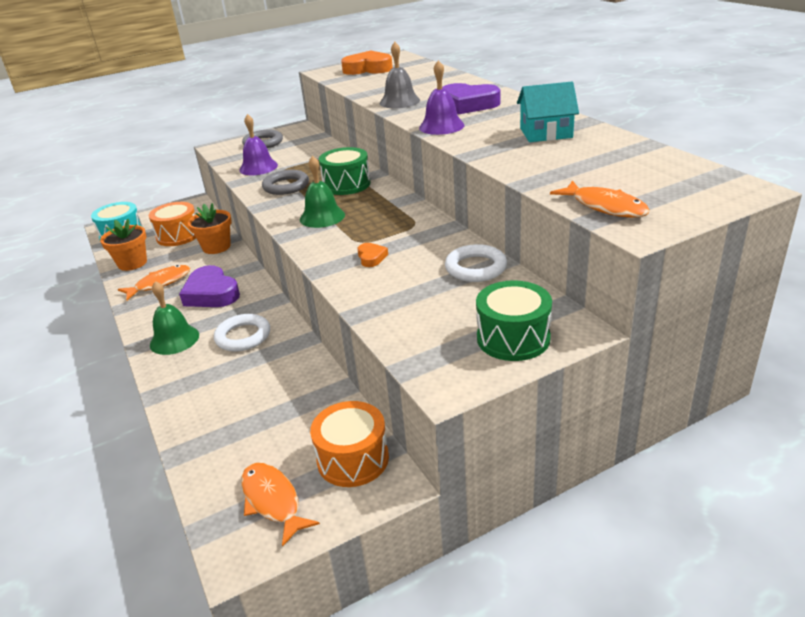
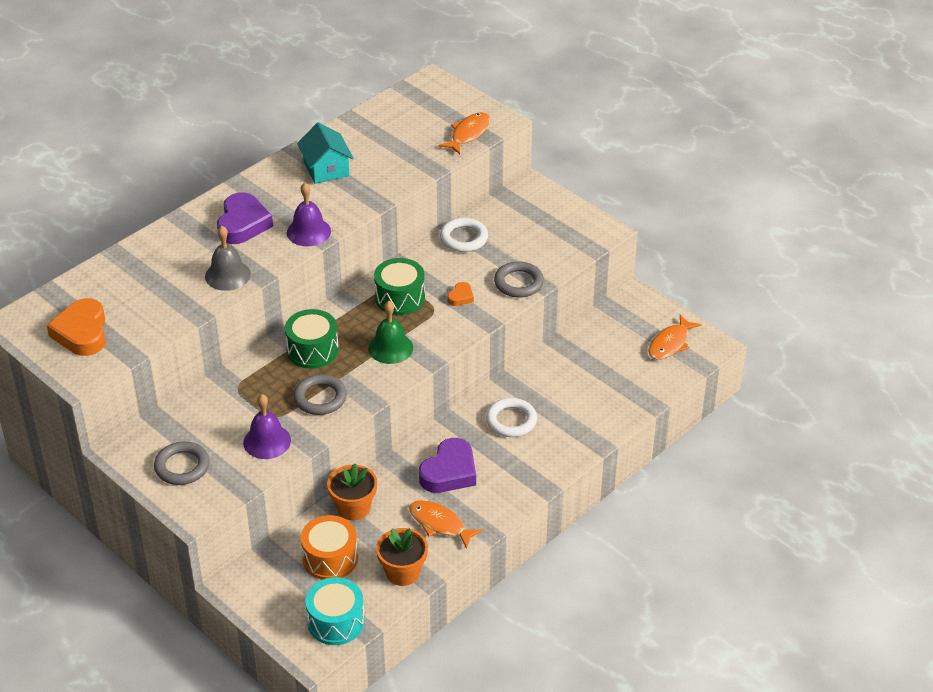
camera: 110 degrees left, 10 degrees up
green bell [150,281,199,355] -> none
orange drum [310,401,389,487] -> none
orange heart [358,243,388,267] -> orange heart turned 150 degrees clockwise [447,282,474,306]
green drum [476,280,552,361] -> green drum moved to [374,258,425,315]
none -> grey ring [494,261,544,298]

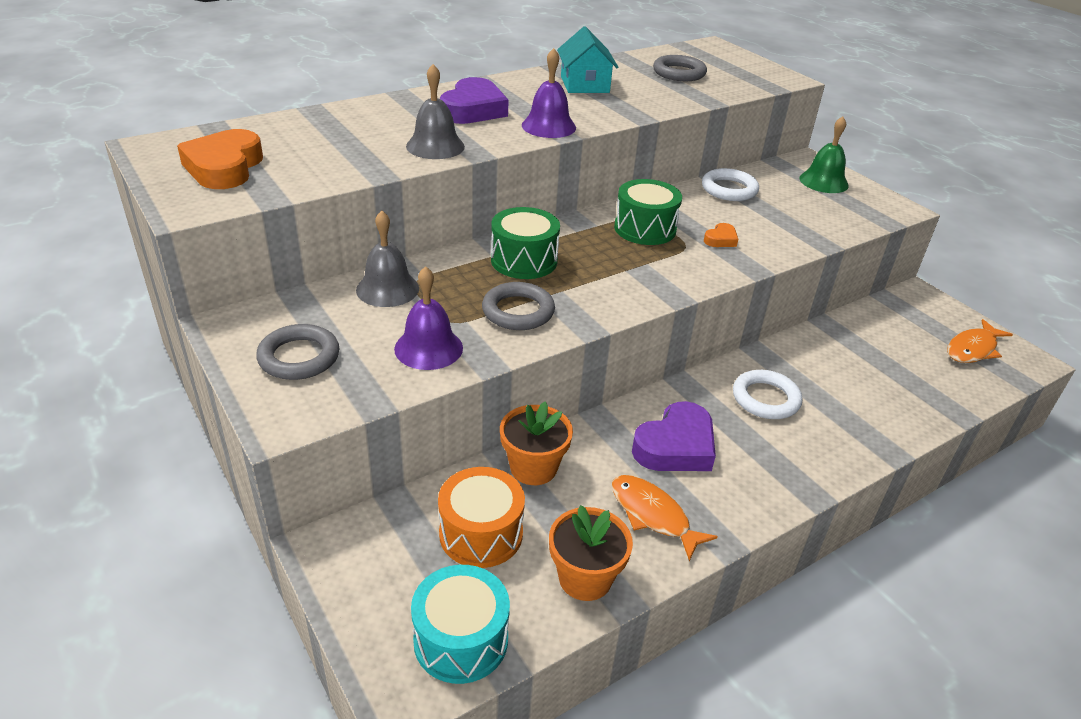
camera: 10 degrees right, 5 degrees down
green bell [368,301,413,364] -> green bell moved to [799,116,849,193]
orange fish [439,112,491,154] -> none
grey ring [494,261,544,298] -> grey ring moved to [653,55,707,81]
none -> grey bell [356,211,419,307]

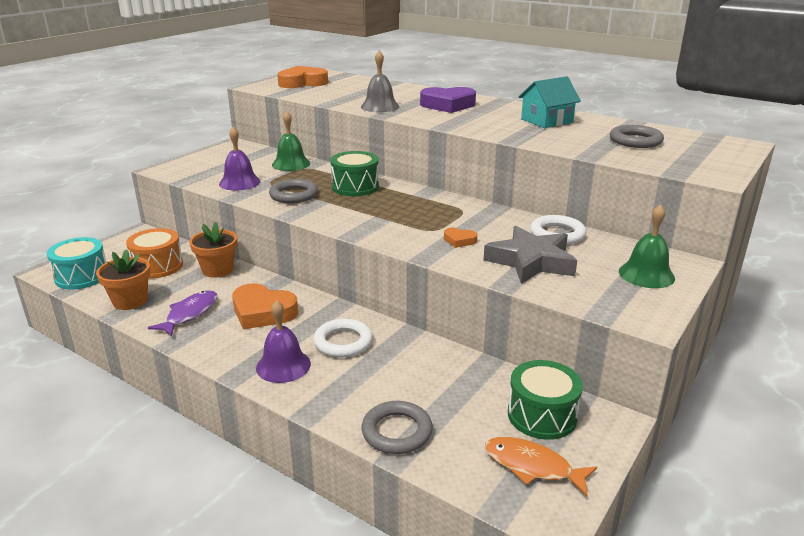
camera: 70 degrees right, 10 degrees down
grey ring [256,324,339,380] -> grey ring moved to [362,401,433,454]
grey bell [356,211,419,307] -> green bell [272,111,310,171]
purple bell [522,48,576,138] -> purple bell moved to [256,300,311,383]
orange fish [612,475,718,561] -> purple fish [148,290,218,337]
green drum [614,179,682,245] -> green drum moved to [508,360,583,440]
purple heart [632,401,716,471] -> orange heart [232,283,298,329]
none -> grey star [483,226,577,284]

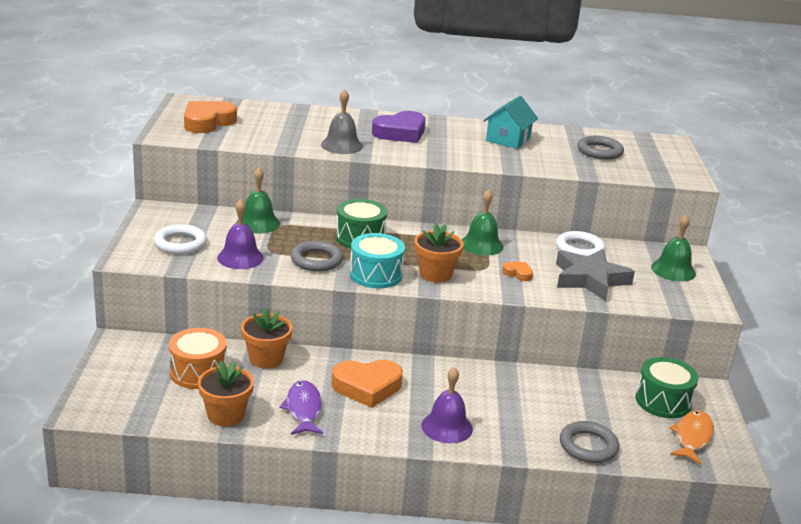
camera: 35 degrees left, 0 degrees up
turquoise drum [47,237,106,289] -> turquoise drum moved to [350,233,405,288]
white ring [313,319,373,358] -> white ring moved to [154,224,207,254]
orange heart [444,228,478,248] -> orange heart turned 135 degrees counterclockwise [502,262,533,281]
orange fish [485,437,597,496] -> orange fish turned 120 degrees clockwise [669,410,714,465]
none -> orange flower pot [415,224,464,282]
none -> green bell [462,189,503,256]

